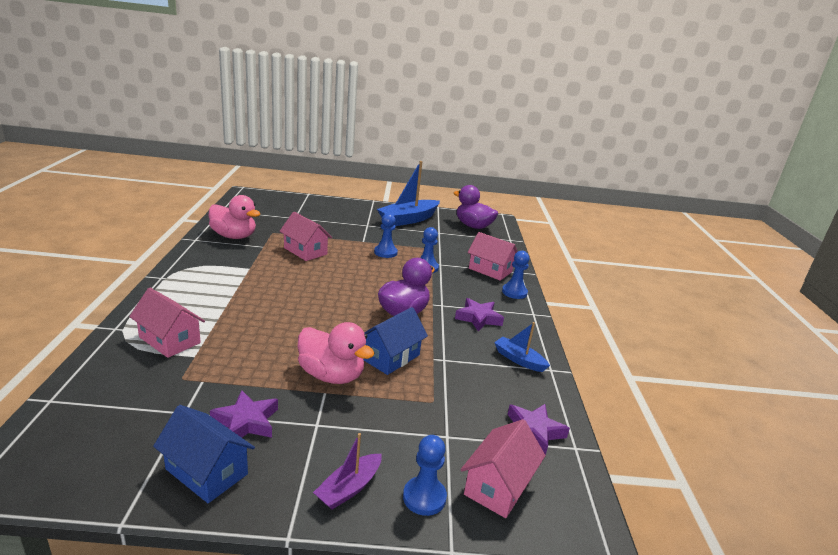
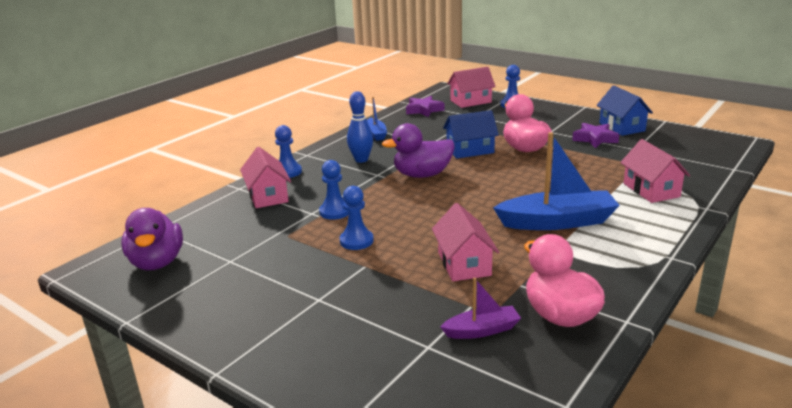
camera: 140 degrees left, 0 degrees up
purple boat [313,433,382,509] -> purple boat moved to [440,278,521,339]
blue boat [377,161,440,226] -> blue boat moved to [493,132,620,230]
purple star [455,298,504,332] -> blue bowling pin [347,91,373,163]

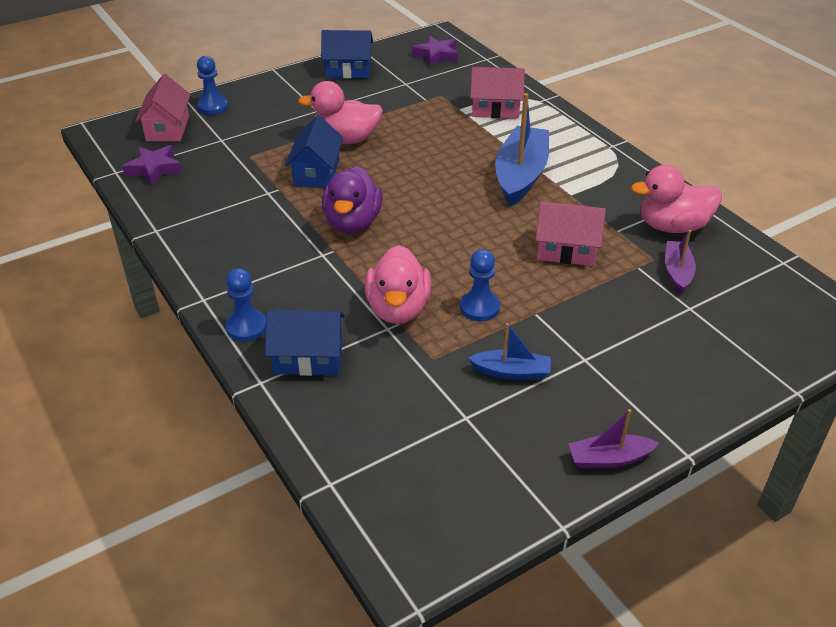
camera: 70 degrees left, 15 degrees up
purple duck [121,208,183,270] -> none
pink house [240,147,291,208] -> blue house [265,310,345,376]
blue pawn [319,160,349,220] -> pink duck [365,245,431,324]
blue bowling pin [347,91,373,163] -> none
blue boat [367,96,387,141] -> blue boat moved to [468,323,551,380]
purple star [572,123,619,148] -> purple star moved to [412,36,458,67]
none -> purple boat [568,409,659,468]

